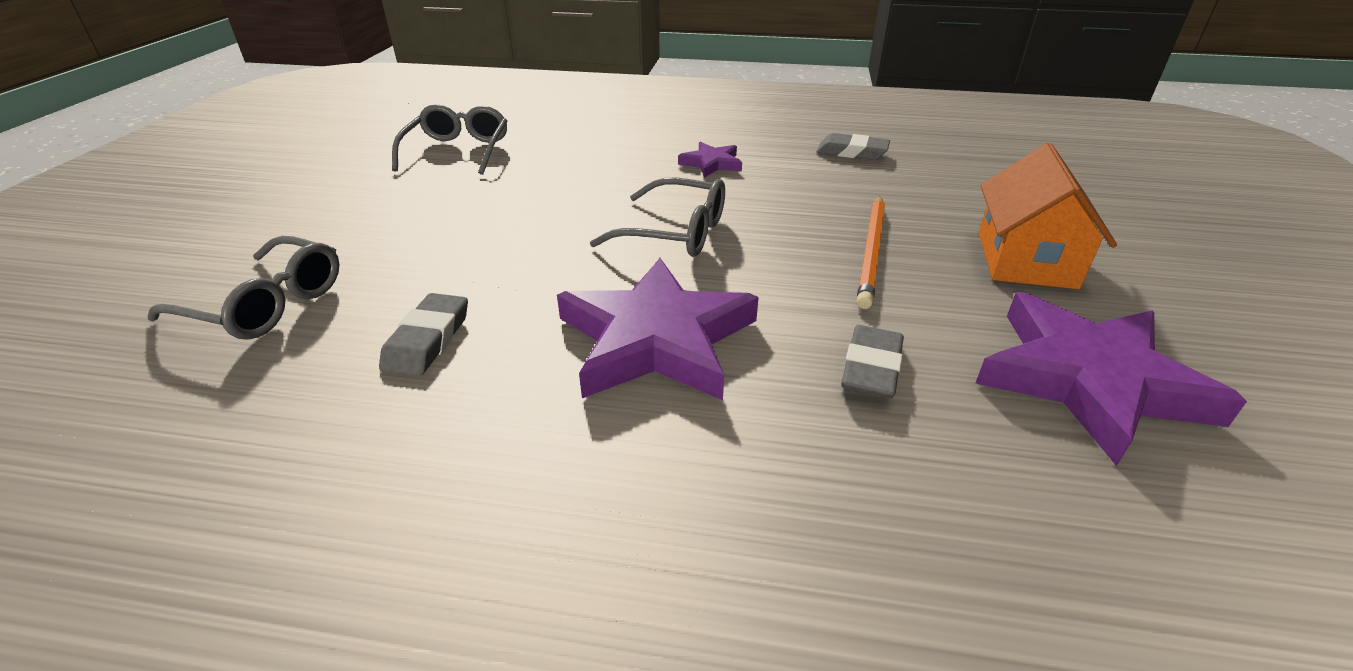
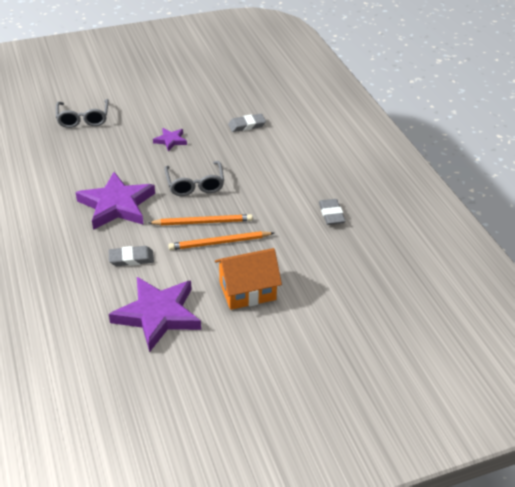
camera: 60 degrees right, 5 degrees up
grey eraser [379,293,468,376] -> grey eraser moved to [228,114,266,132]
grey glasses [392,104,507,175] -> none
purple star [678,142,742,178] -> purple star moved to [153,128,187,151]
none -> orange pencil [148,214,253,225]

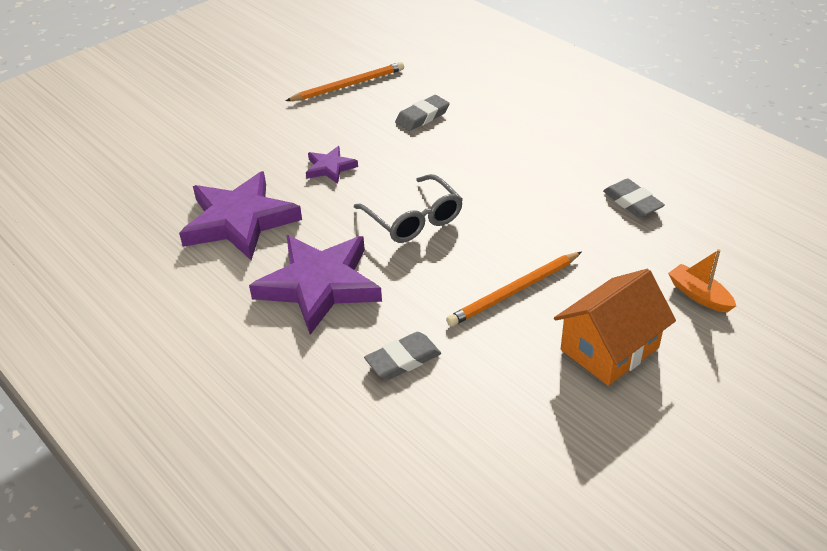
camera: 20 degrees left, 0 degrees up
grey glasses [56,99,109,128] -> none
purple star [109,277,201,352] -> purple star moved to [179,171,302,260]
orange pencil [148,214,253,225] -> orange pencil moved to [286,62,404,101]
none -> orange boat [668,249,736,313]

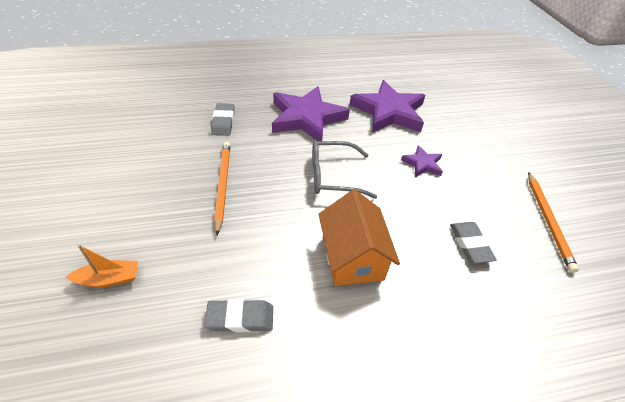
camera: 115 degrees right, 5 degrees up
orange house [554,269,676,386] -> orange house moved to [319,190,400,286]

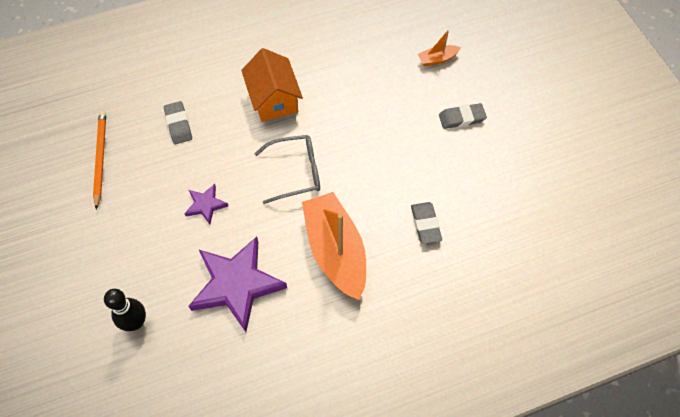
camera: 175 degrees right, 15 degrees up
grey eraser [204,299,273,332] -> grey eraser moved to [439,103,487,129]
orange pencil [214,141,230,235] -> none
purple star [272,86,350,141] -> orange boat [302,192,366,300]
none -> black bowling pin [104,289,146,331]

